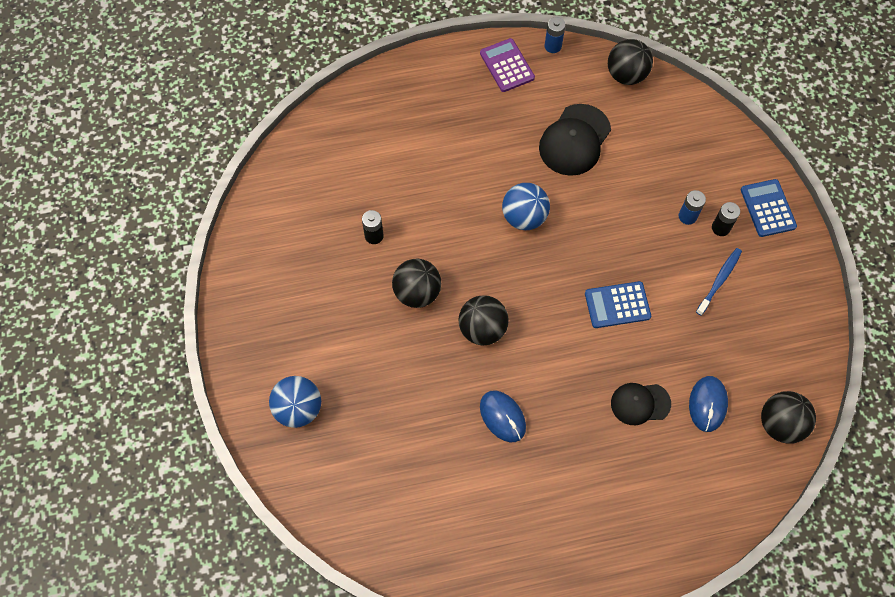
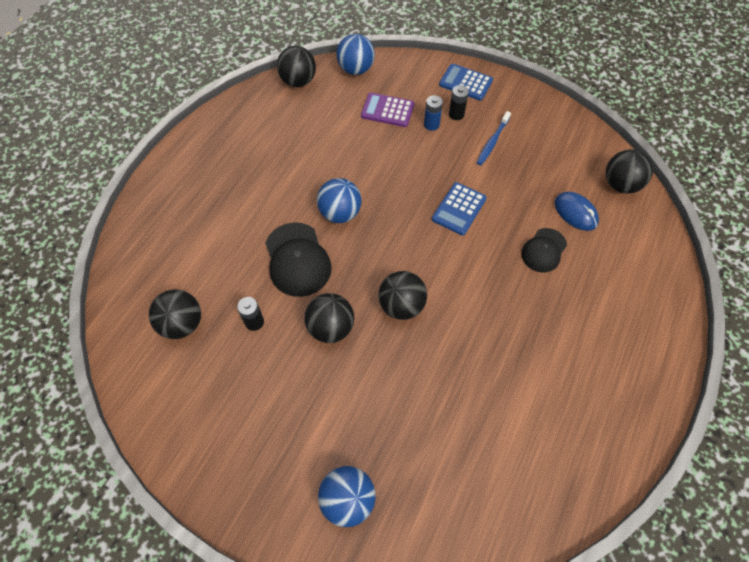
camera: 50 degrees left, 5 degrees down
purple calculator [480,38,535,92] -> purple calculator moved to [361,93,414,127]
blue mouse [480,391,526,442] -> none
black cap [539,104,611,176] -> black cap moved to [265,222,332,297]
blue battery [545,17,566,53] -> none
blue toothbrush [696,248,742,316] -> blue toothbrush turned 135 degrees counterclockwise [477,111,511,165]
none -> black ball [149,289,201,339]
none -> blue ball [336,34,375,75]

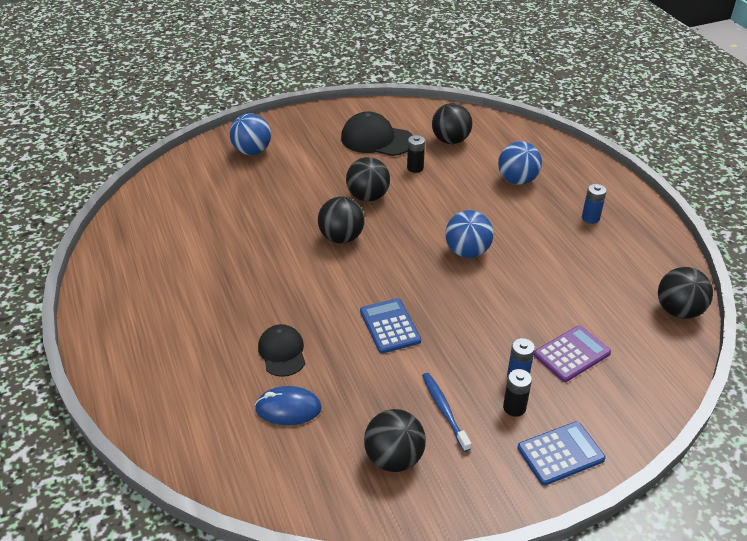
camera: 130 degrees right, 20 degrees down
black cap [265,222,332,297] -> black cap moved to [341,111,413,156]
blue ball [336,34,375,75] -> blue ball moved to [498,141,542,185]
black ball [606,149,653,194] -> black ball moved to [364,409,426,472]
none -> blue battery [582,184,607,224]

